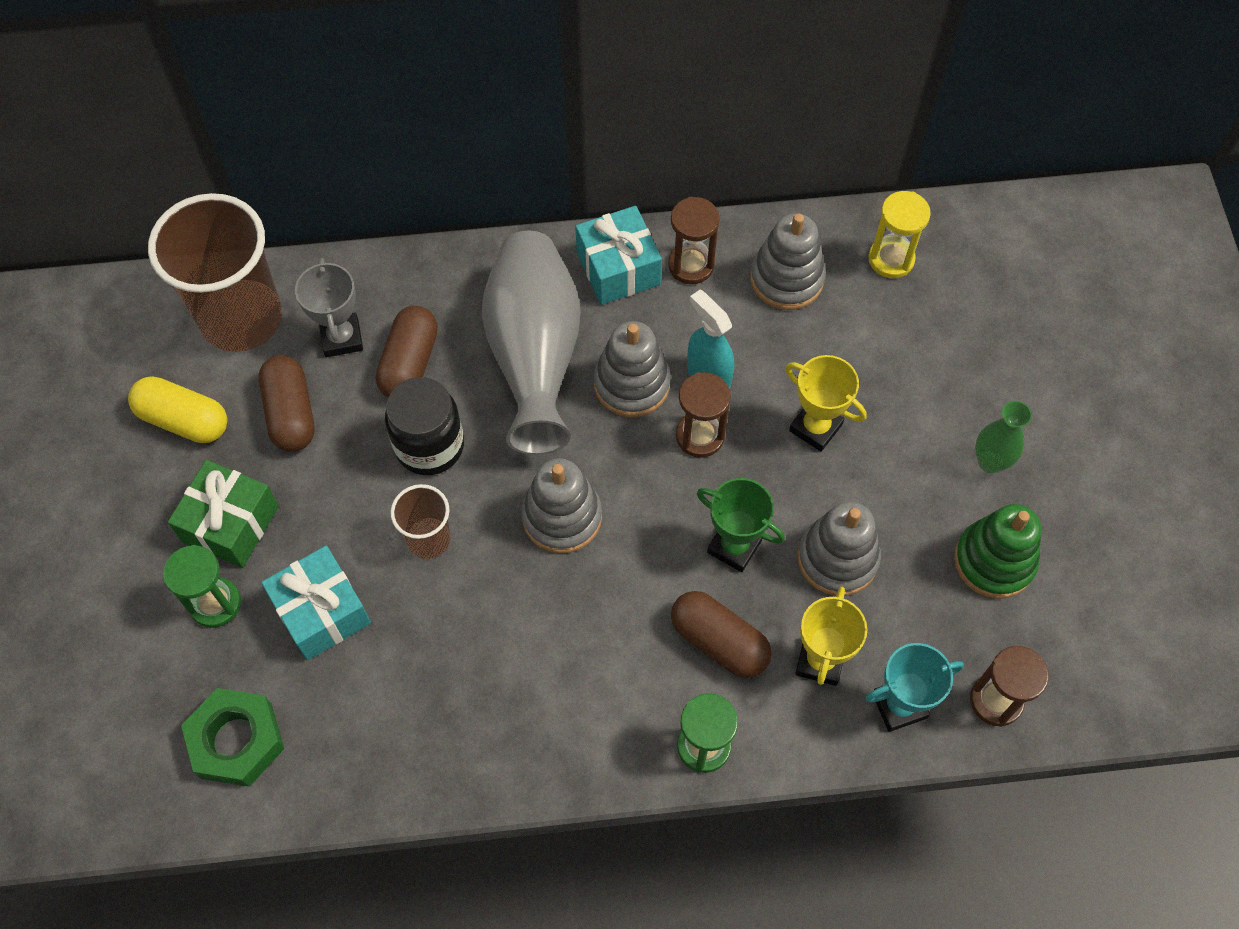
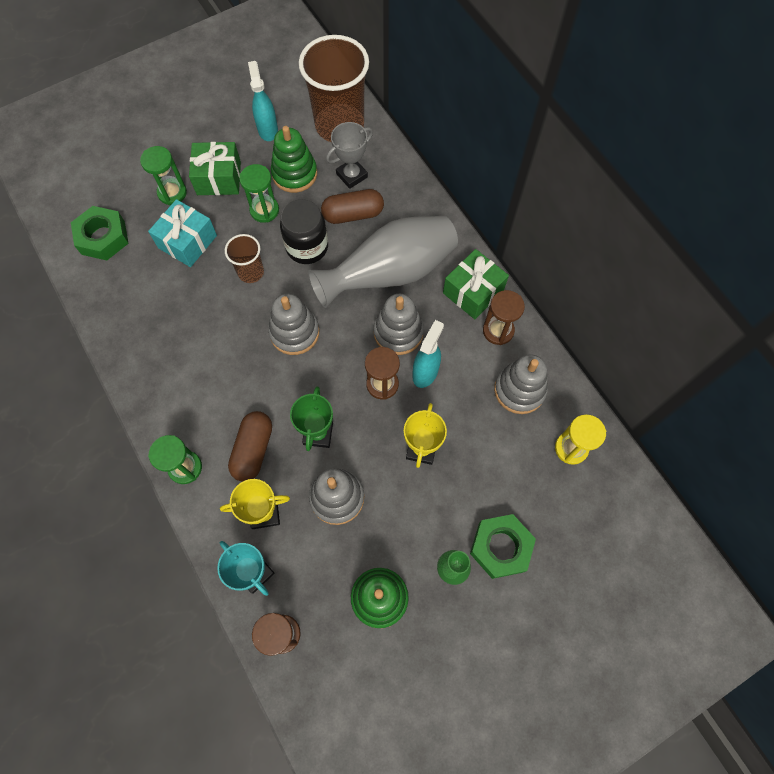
camera: 65 degrees right, 5 degrees up
yellow capsule [128,376,227,443] -> turquoise spray bottle [248,61,278,141]
brown capsule [258,355,315,452] -> green stacking toy [271,126,317,193]
turquoise gift [575,206,662,305] -> green gift [443,249,509,319]
none -> green hourglass [239,164,279,223]
none -> green nut [470,514,536,579]

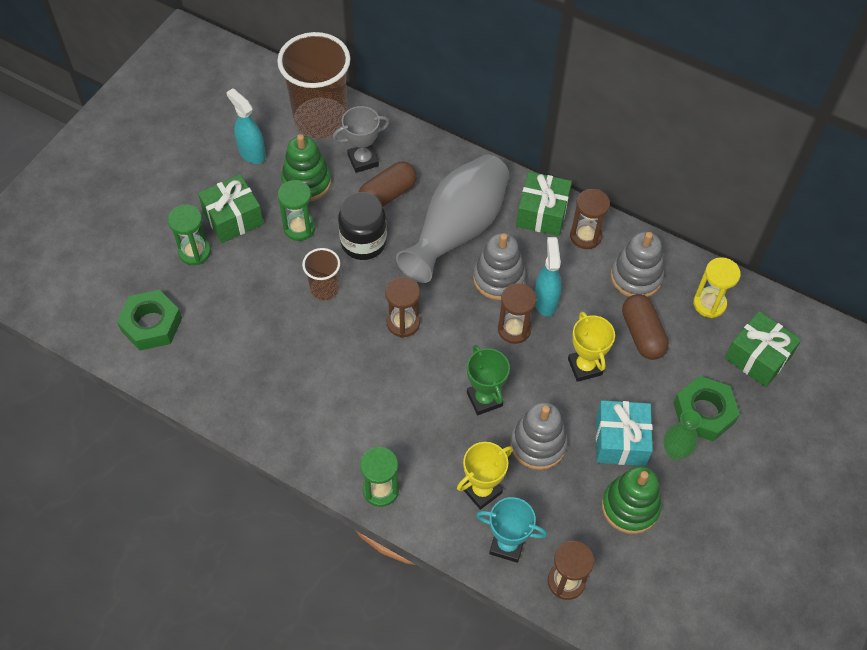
camera: 30 degrees left, 10 degrees down
turquoise gift [148,199,217,267] -> turquoise gift moved to [596,400,653,466]
brown capsule [228,411,272,482] -> brown capsule moved to [622,294,669,360]
grey stacking toy [268,294,319,355] -> brown hourglass [385,277,420,338]
grey trophy [326,122,373,189] -> grey trophy turned 45 degrees clockwise [333,106,390,173]
none -> green gift [725,311,801,387]

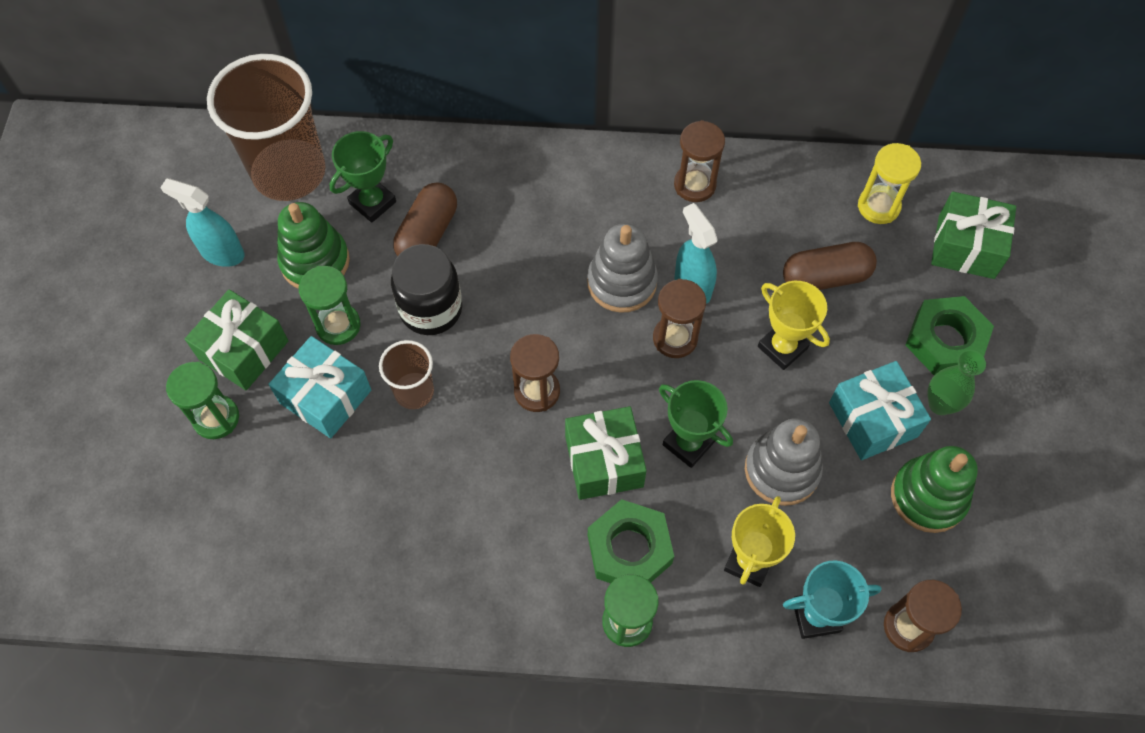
camera: 25 degrees left, 5 degrees up
green nut [117,290,182,351] -> green nut moved to [588,499,674,583]
grey trophy [333,106,390,173] -> green trophy [329,131,396,223]
grey vase [396,154,509,283] -> none
green gift [516,172,572,236] -> green gift moved to [565,406,647,500]
grey stacking toy [611,232,664,297] -> none
brown capsule [622,294,669,360] -> brown capsule turned 60 degrees counterclockwise [783,242,877,290]
none -> turquoise gift [269,336,371,438]

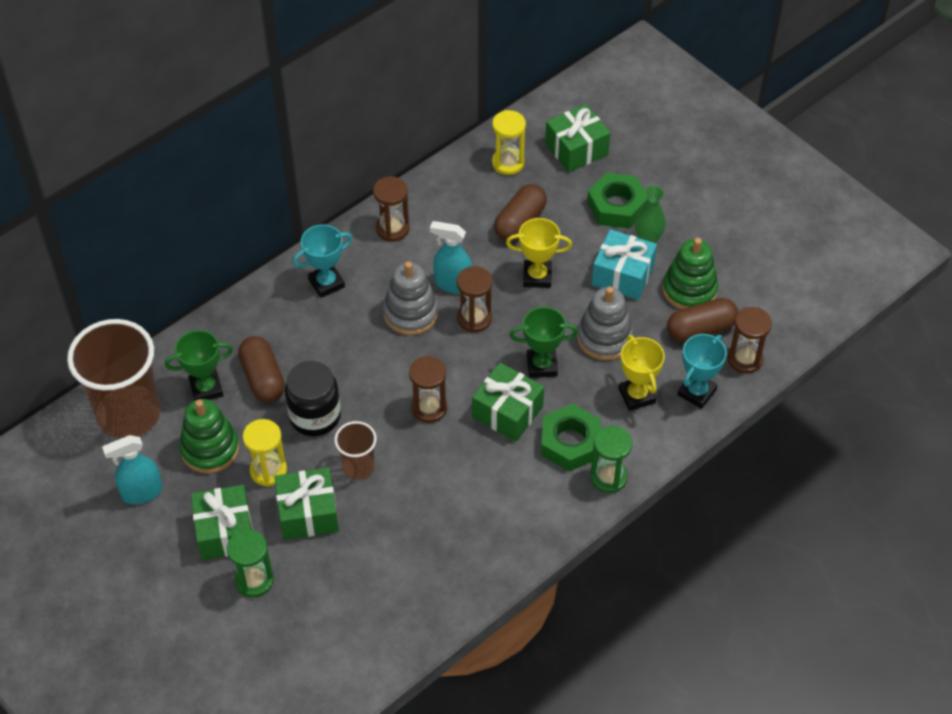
camera: 45 degrees left, 10 degrees down
turquoise gift [269,336,371,438] -> green gift [274,468,339,540]
green hourglass [299,266,361,345] -> yellow hourglass [243,419,287,487]
green trophy [329,131,396,223] -> green trophy turned 75 degrees clockwise [165,330,233,401]
none -> turquoise trophy [293,224,352,298]
none -> brown capsule [667,298,738,343]

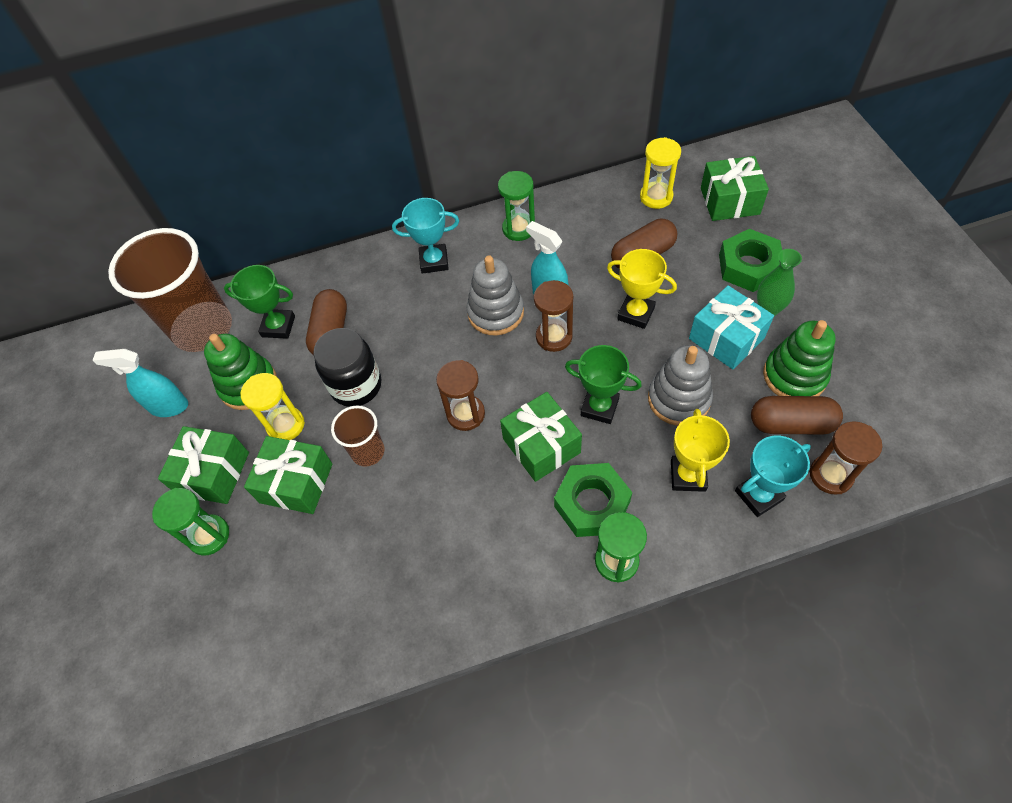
camera: 30 degrees right, 5 degrees up
brown hourglass [373,176,410,242] -> green hourglass [498,171,535,241]

